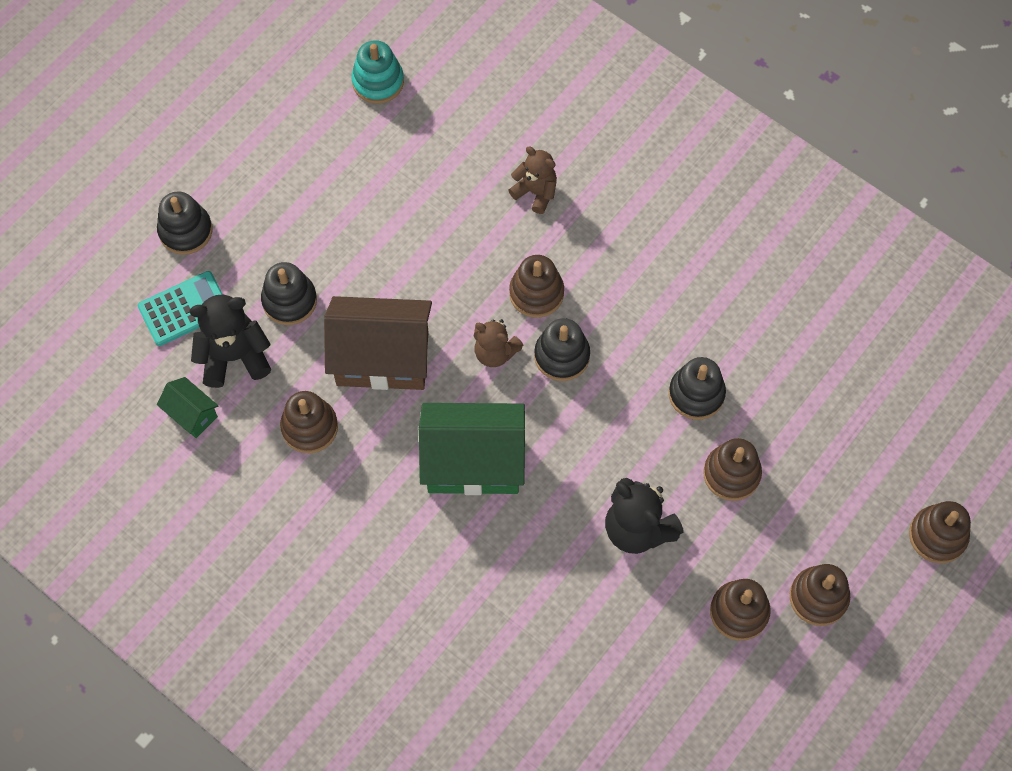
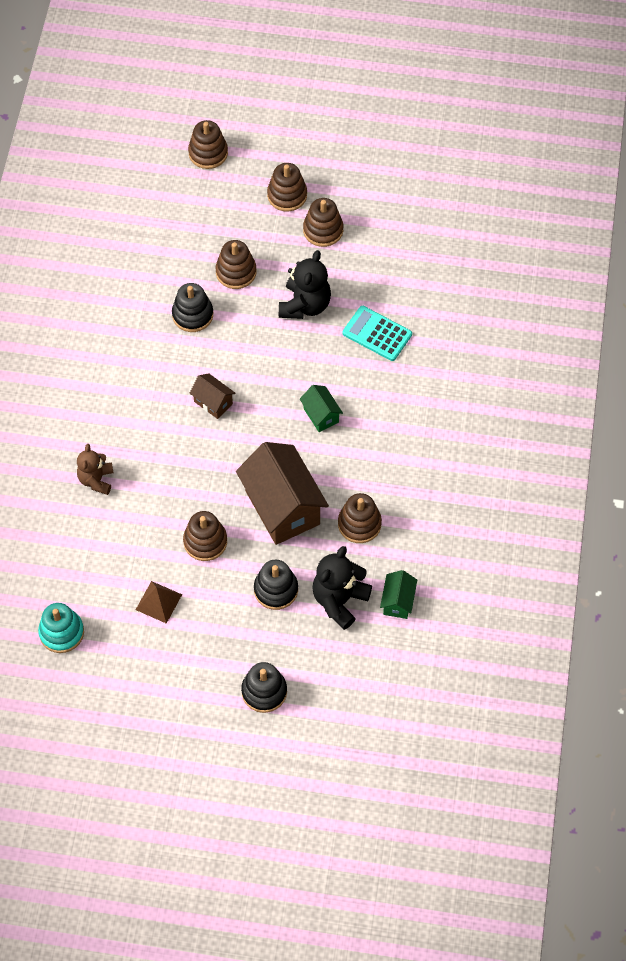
camera: 120 degrees left, 5 degrees down
turquoise calculator [138,271,223,346] -> turquoise calculator moved to [343,306,412,361]
black teddy bear [189,295,271,388] -> black teddy bear turned 75 degrees clockwise [312,546,372,630]
green house [419,403,525,495] -> green house [300,385,343,432], size x0.48
brown teddy bear [474,319,524,367] -> none
brown stacking toy [509,255,564,318] -> brown stacking toy moved to [183,511,227,561]
black stacking toy [534,318,590,381] -> brown house [190,374,235,419]
none -> brown pyramid [136,581,182,624]

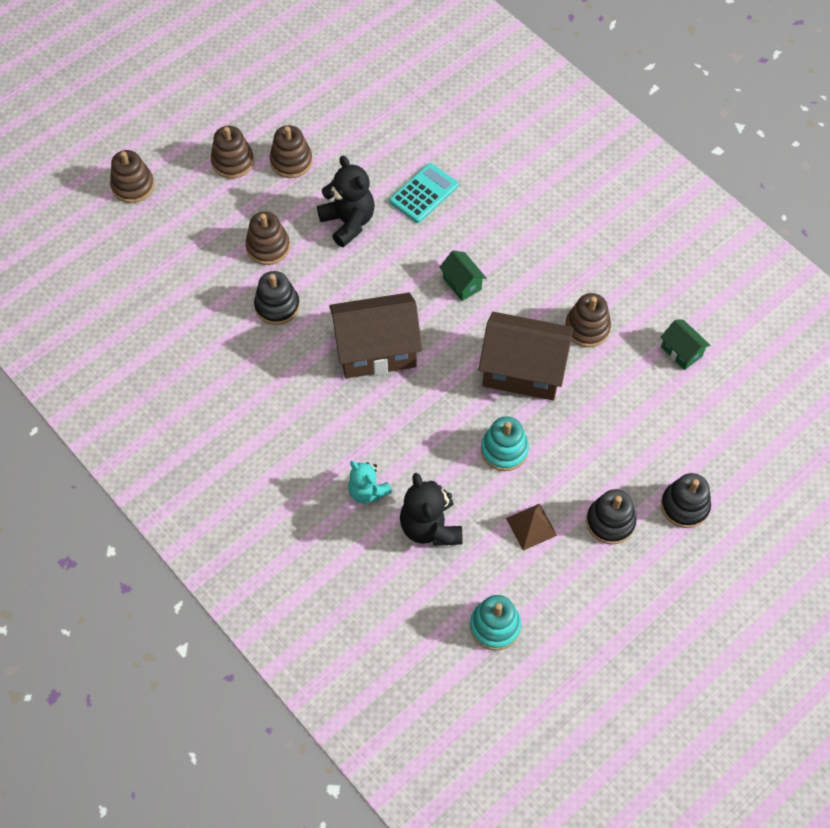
camera: 50 degrees left, 0 degrees up
brown teddy bear [77,444,113,495] -> turquoise teddy bear [348,461,392,503]
brown stacking toy [183,511,227,561] -> turquoise stacking toy [481,416,529,471]
brown house [190,374,235,419] -> brown house [329,293,422,378], size x2.10
black stacking toy [254,560,298,610] -> black stacking toy moved to [586,489,636,544]
green house [300,385,343,432] -> green house turned 45 degrees clockwise [439,250,486,301]
black teddy bear [312,546,372,630] -> black teddy bear moved to [400,473,462,546]
turquoise calculator [343,306,412,361] -> turquoise calculator turned 150 degrees clockwise [389,163,459,223]

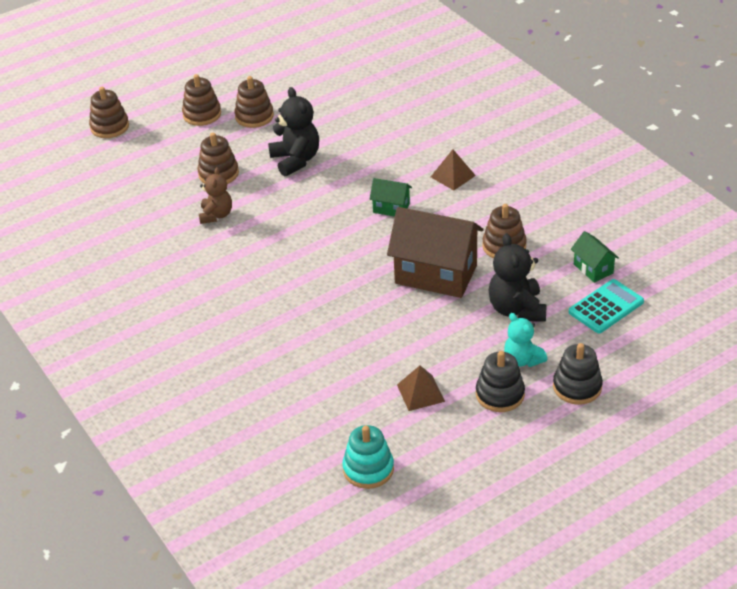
camera: 10 degrees right, 20 degrees down
black stacking toy [254,271,300,325] -> brown teddy bear [199,167,232,224]
brown house [329,293,422,378] -> none
turquoise teddy bear [348,461,392,503] -> turquoise teddy bear moved to [504,313,548,367]
turquoise calculator [389,163,459,223] -> turquoise calculator moved to [569,279,644,333]
black teddy bear [400,473,462,546] -> black teddy bear moved to [488,233,546,322]
green house [439,250,486,301] -> green house turned 45 degrees counterclockwise [369,178,412,217]
turquoise stacking toy [481,416,529,471] -> none
none -> brown pyramid [431,149,476,190]

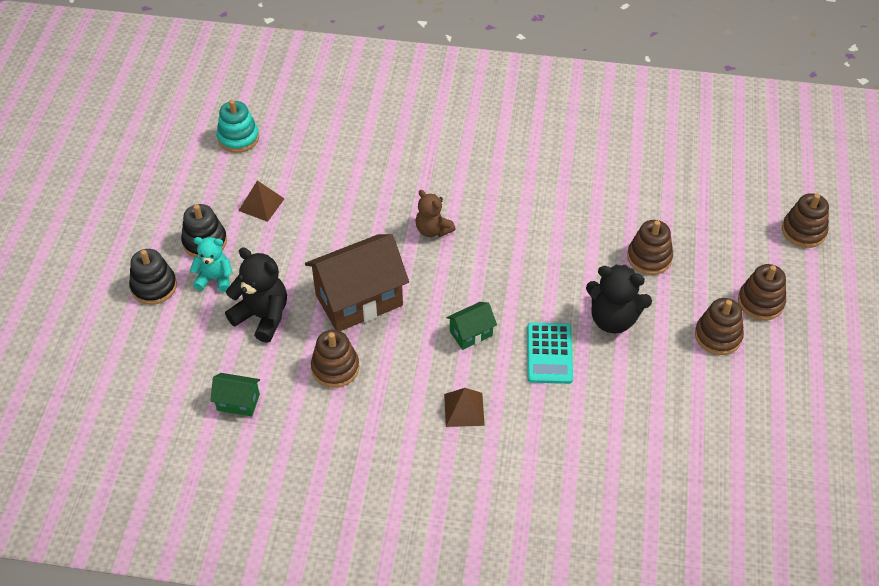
camera: 130 degrees right, 10 degrees up
brown teddy bear [199,167,232,224] -> brown teddy bear moved to [416,190,455,237]
turquoise calculator [569,279,644,333] -> turquoise calculator moved to [527,323,573,384]

